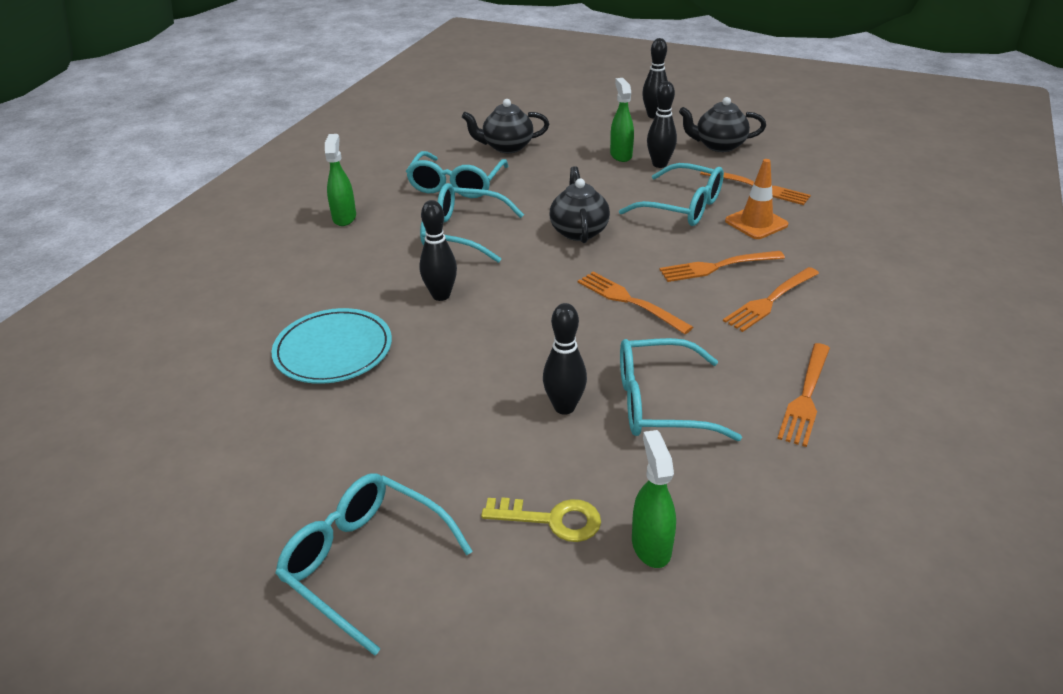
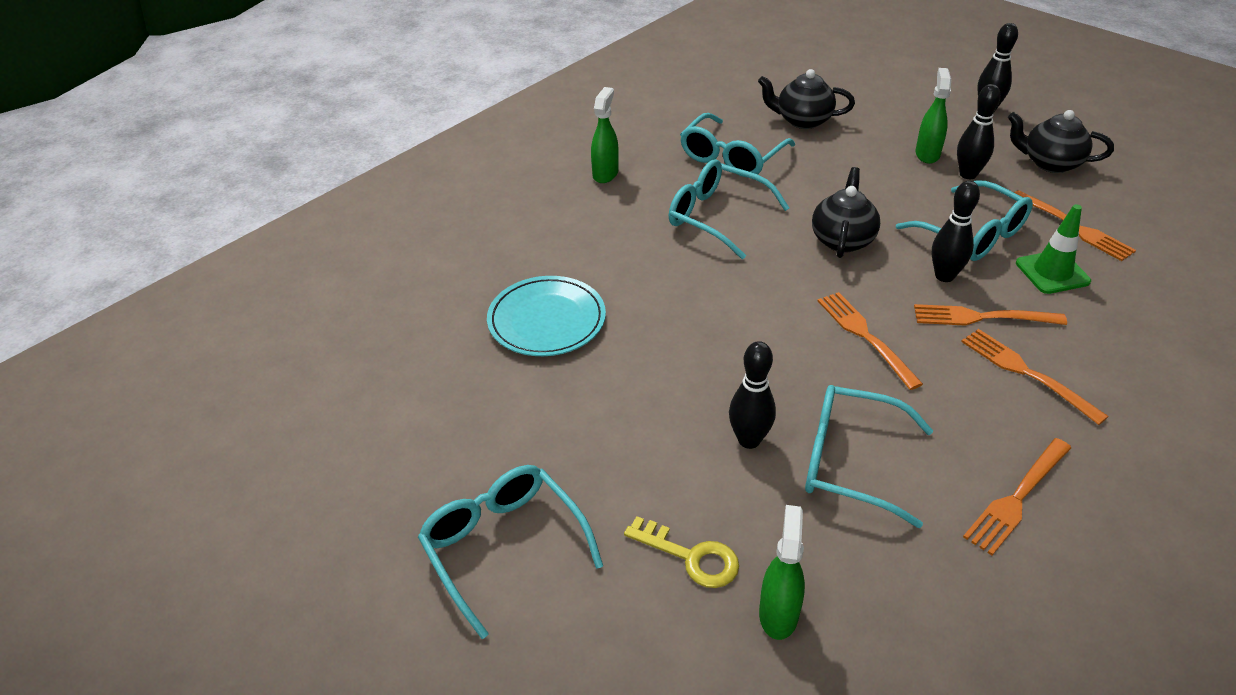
camera: 20 degrees right, 5 degrees up
black bowling pin [419,200,457,301] -> black bowling pin moved to [932,181,980,282]
orange fork [723,267,819,332] -> orange fork turned 75 degrees clockwise [961,329,1109,425]
orange traffic cone [725,159,788,239] -> green traffic cone [1016,204,1091,294]

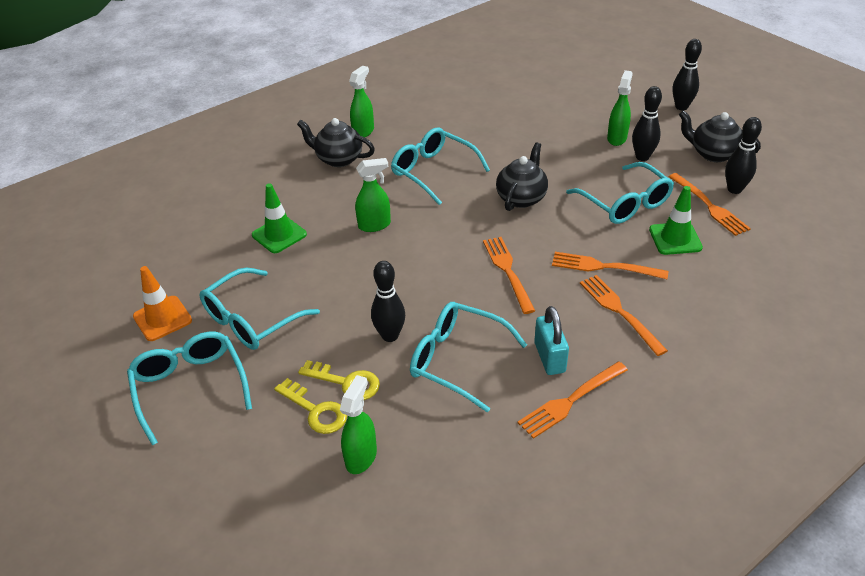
camera: 10 degrees right, 0 degrees up
turquoise plate [487,276,606,356] -> green traffic cone [252,183,307,253]
turquoise glasses [680,113,795,177] -> turquoise glasses moved to [200,268,320,350]
black teapot [758,69,855,129] -> black teapot moved to [297,118,375,167]
black bowling pin [932,181,980,282] -> black bowling pin moved to [725,117,762,194]
none -> orange traffic cone [133,266,192,341]
none -> yellow key [298,360,380,400]
none -> green spray bottle [355,158,391,232]
none -> turquoise padlock [534,306,569,375]

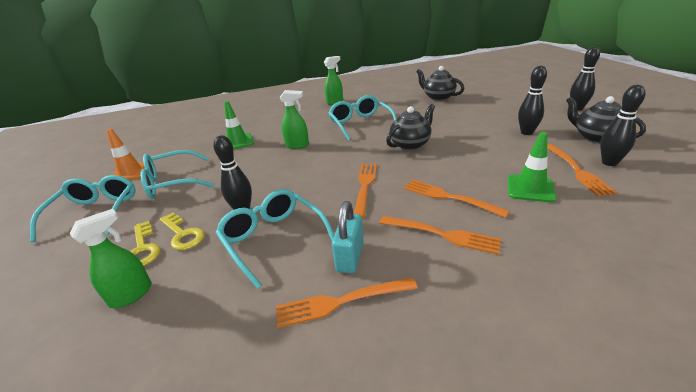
camera: 25 degrees right, 10 degrees down
black teapot [297,118,375,167] -> black teapot moved to [416,66,465,101]
turquoise glasses [566,162,674,224] -> none
orange fork [580,275,668,356] -> orange fork turned 120 degrees clockwise [380,216,502,255]
green spray bottle [607,70,633,146] -> none

